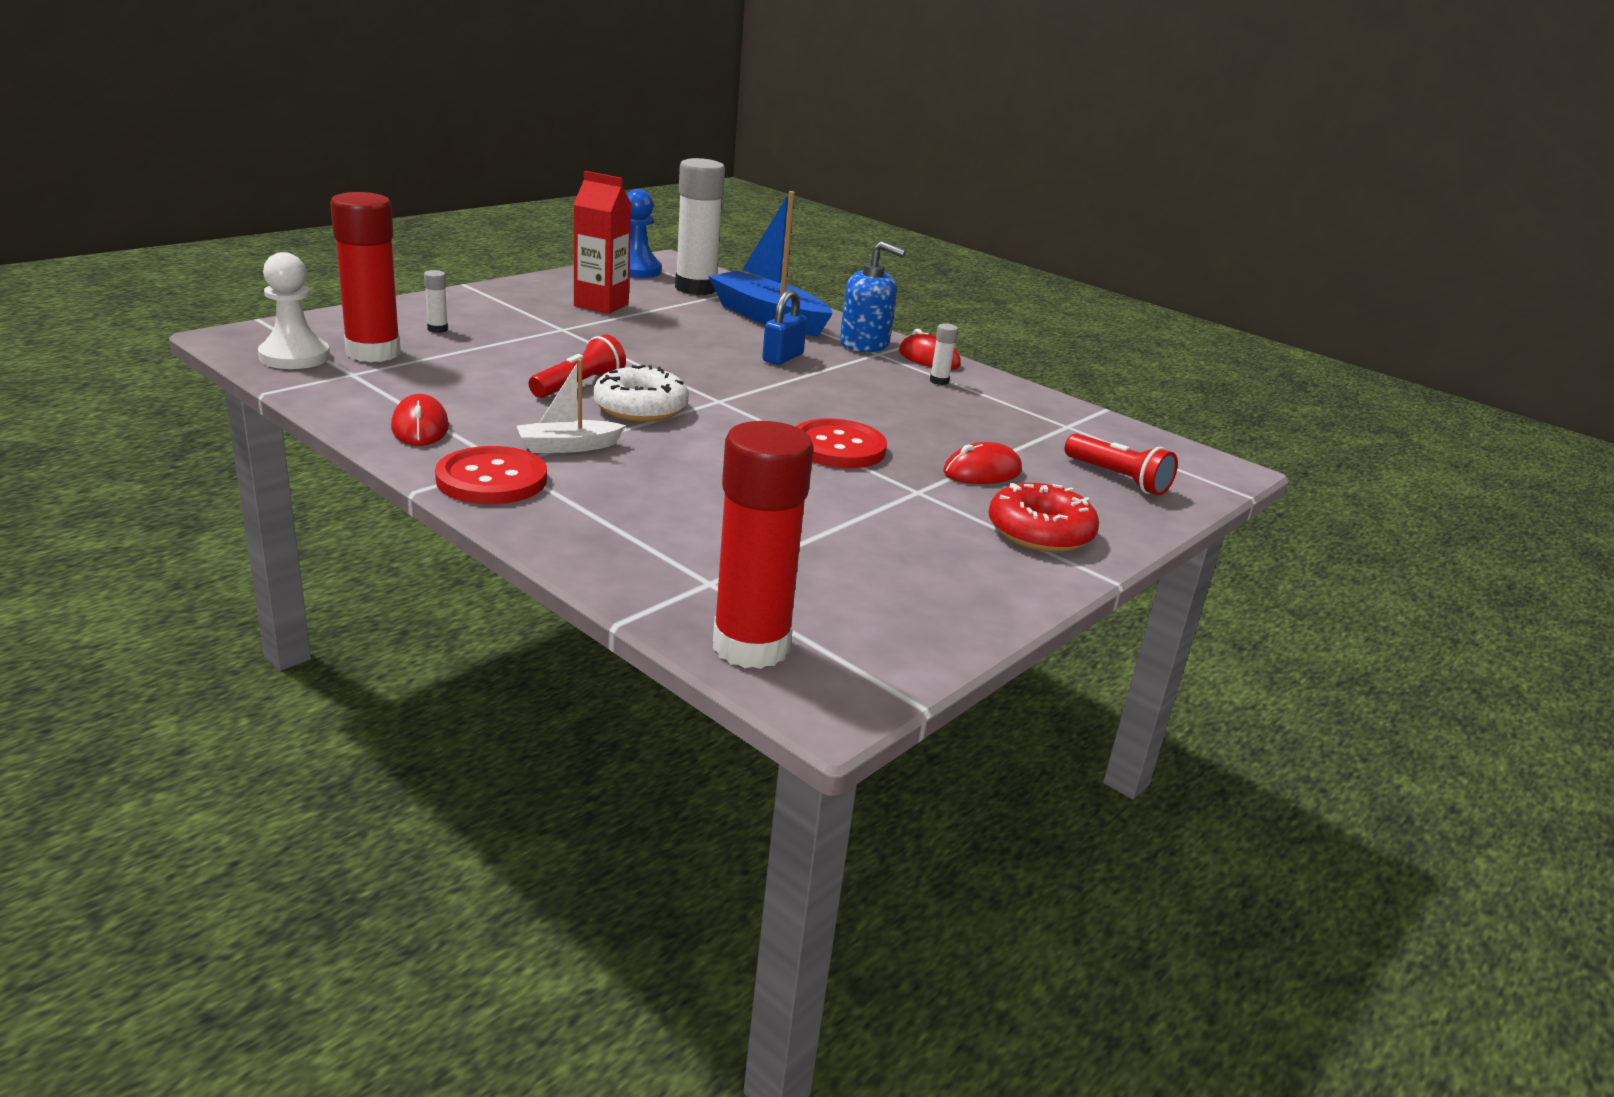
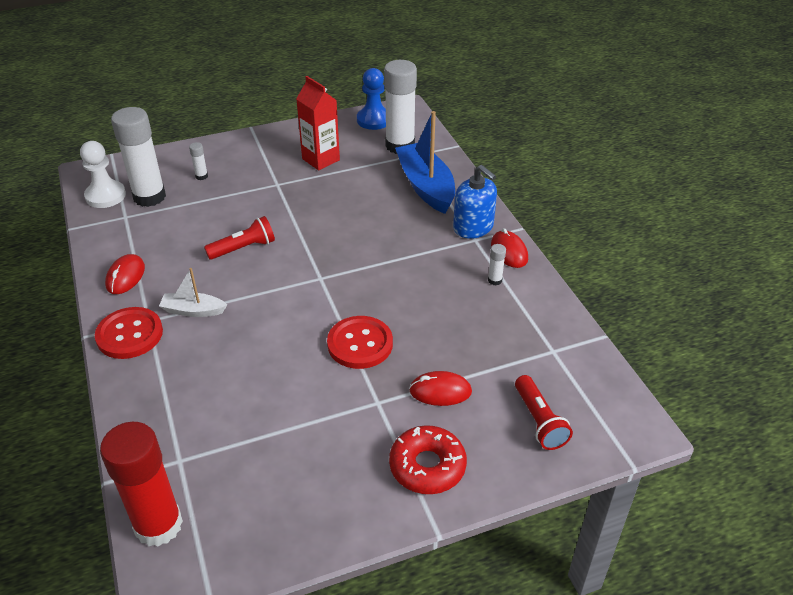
camera: 30 degrees right, 15 degrees up
red glue stick [330,192,401,362] -> white glue stick [111,107,166,207]
white donut [593,365,689,422] -> none
blue padlock [762,290,807,365] -> none

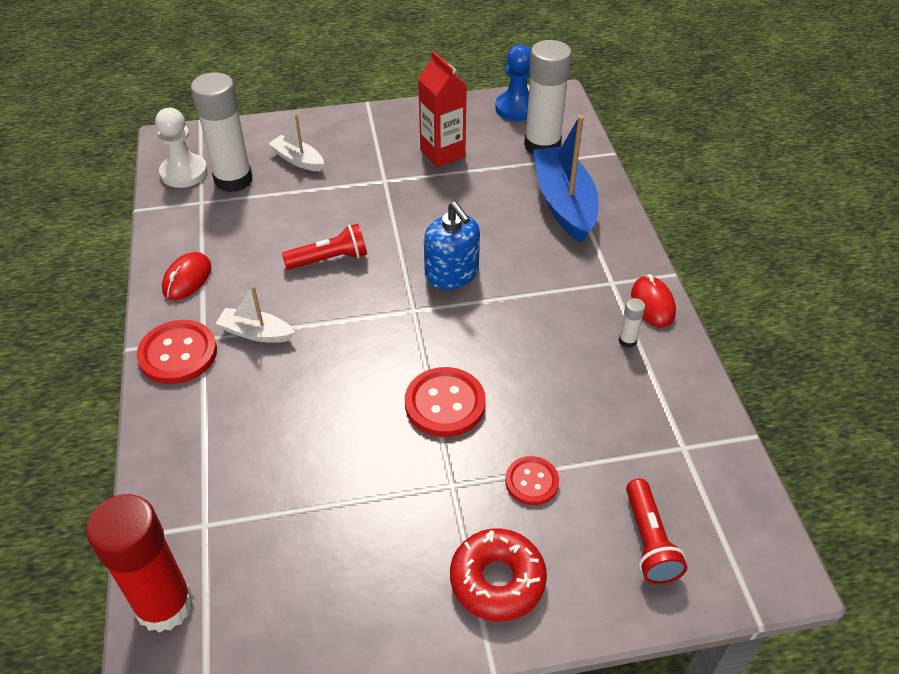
camera: 10 degrees right, 5 degrees up
white glue stick [189,142,208,180] -> white boat [268,114,324,171]
red mouse [409,371,472,406] -> red button [505,456,559,505]
blue soap dispenser [453,165,497,239] -> blue soap dispenser moved to [424,202,480,290]

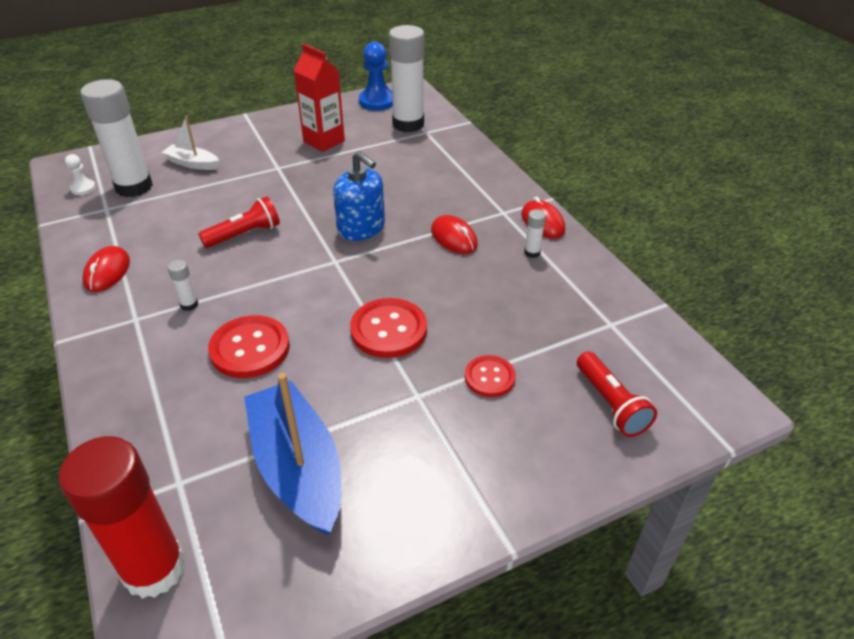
camera: 15 degrees left, 5 degrees down
red button [137,320,217,384] -> red button moved to [208,315,290,378]
white pawn [155,108,208,188] -> white pawn [65,154,96,195], size x0.54
white boat [216,286,295,343] -> white glue stick [168,260,198,311]
red donut [450,529,547,621] -> none
blue boat [533,115,599,243] -> blue boat moved to [244,373,341,535]
none -> red mouse [431,215,478,254]

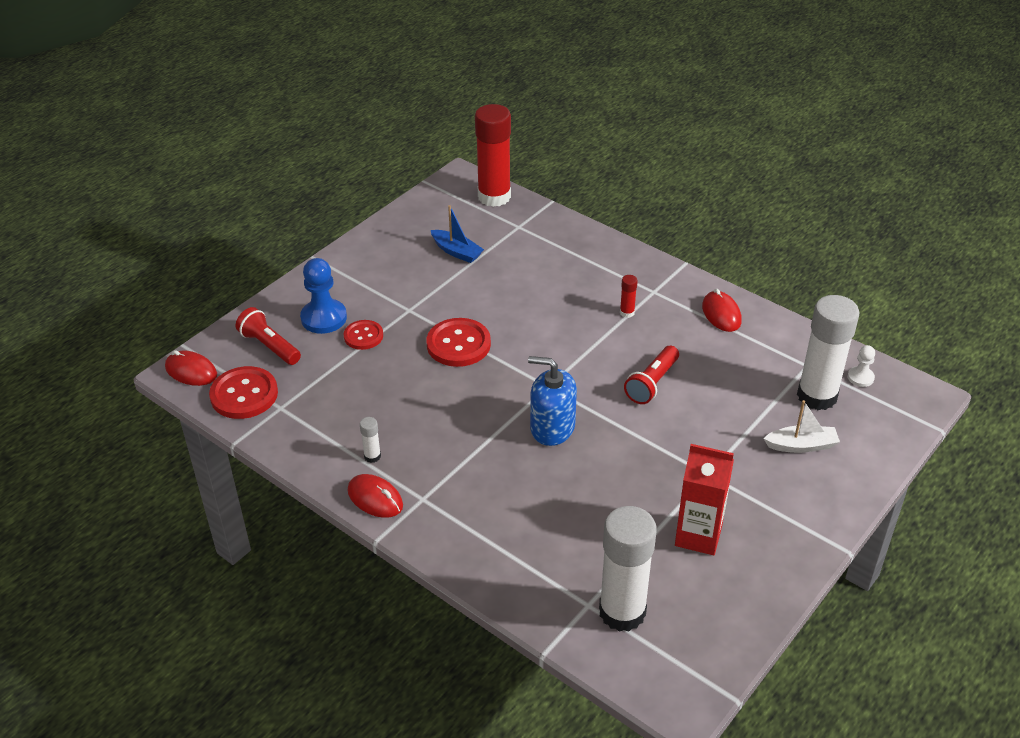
camera: 155 degrees right, 0 degrees up
white glue stick [168,260,198,311] -> red glue stick [620,275,638,318]
red button [208,315,290,378] -> red button moved to [209,366,278,419]
blue boat [244,373,341,535] -> blue boat [431,205,484,263], size x0.53
blue pawn [359,42,393,111] -> blue pawn moved to [300,258,347,334]
red mouse [431,215,478,254] -> red mouse moved to [165,350,217,386]

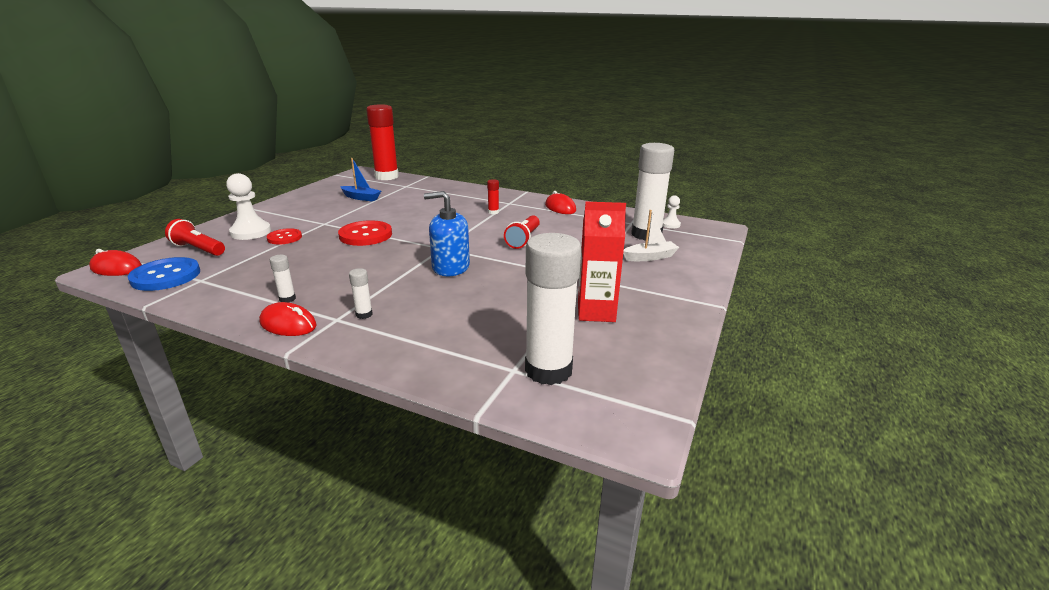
camera: 15 degrees left, 15 degrees down
red button [209,366,278,419] -> blue button [128,257,200,291]
blue pawn [300,258,347,334] -> white pawn [226,173,271,240]
none -> white glue stick [349,268,373,319]

